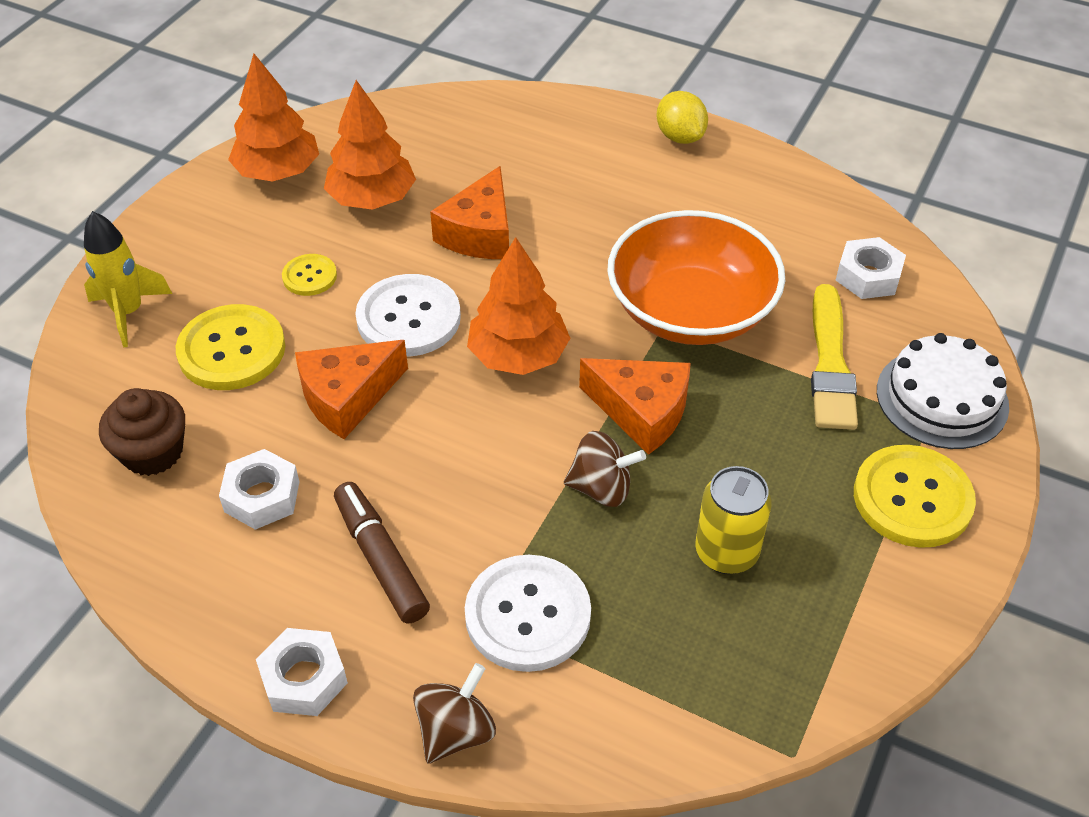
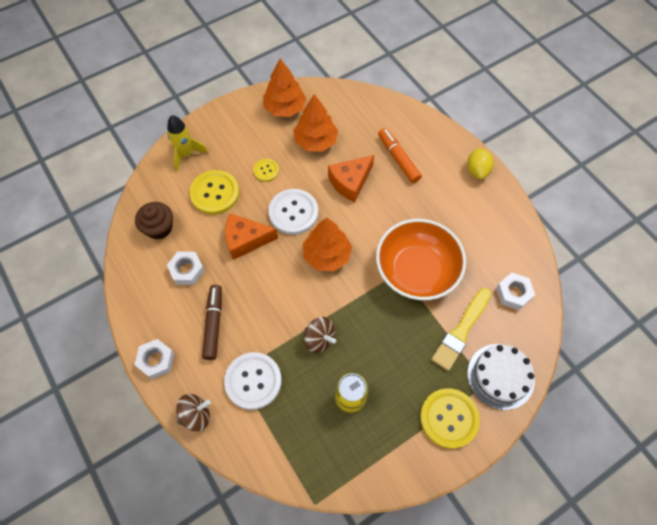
camera: 30 degrees right, 15 degrees up
orange cheese [579,358,691,455] -> none
none -> orange marker [378,128,422,183]

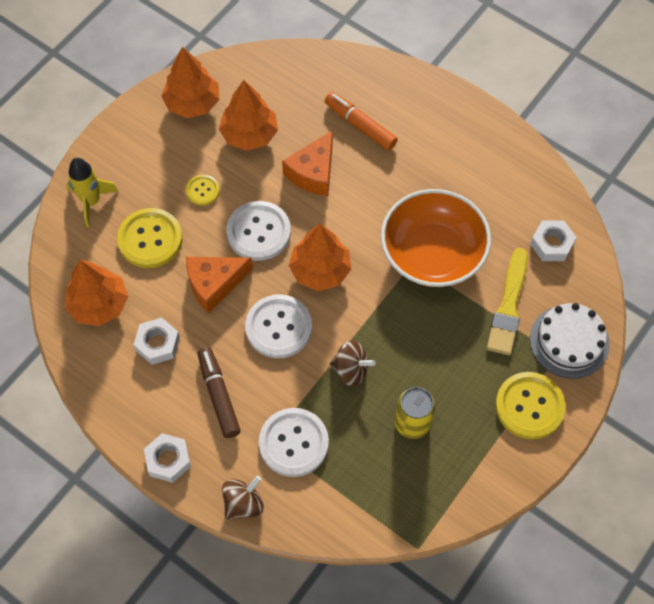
camera: 20 degrees left, 0 degrees up
brown cupcake [135,202,173,240] -> orange tree [65,260,128,326]
yellow lemon [467,148,494,180] -> none
none -> white button [245,294,312,358]

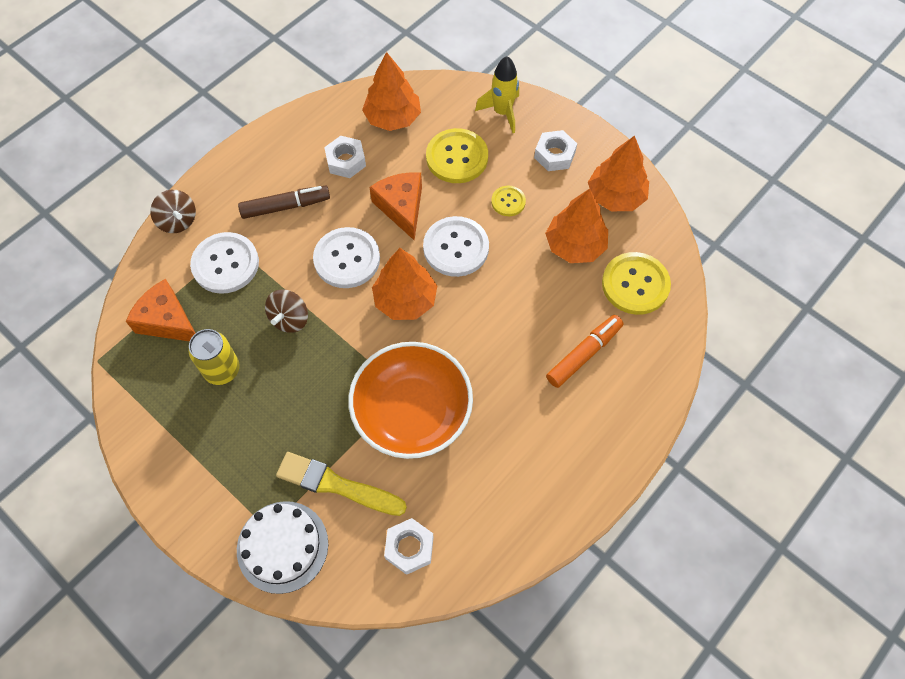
camera: 95 degrees right, 0 degrees up
white nut [144,433,191,483] -> white nut moved to [534,130,577,171]
orange cheese [282,130,333,196] -> orange cheese moved to [126,279,195,341]
yellow button [495,372,566,440] -> yellow button moved to [602,252,671,315]

